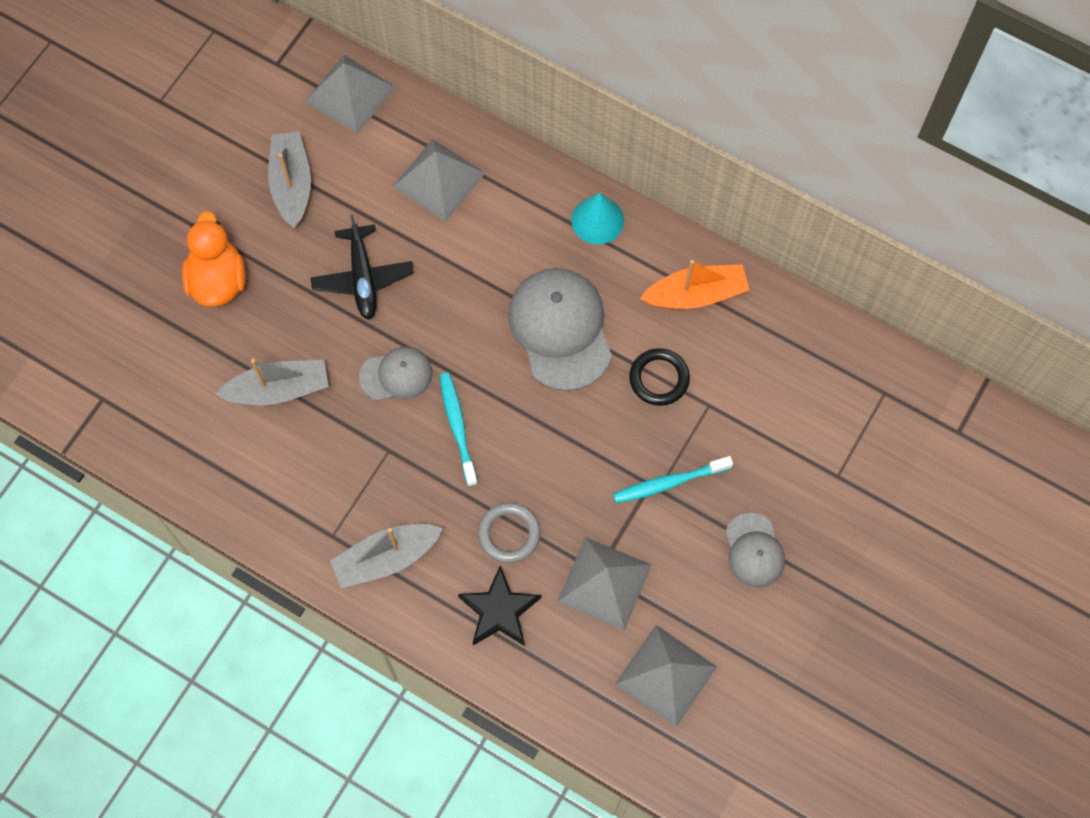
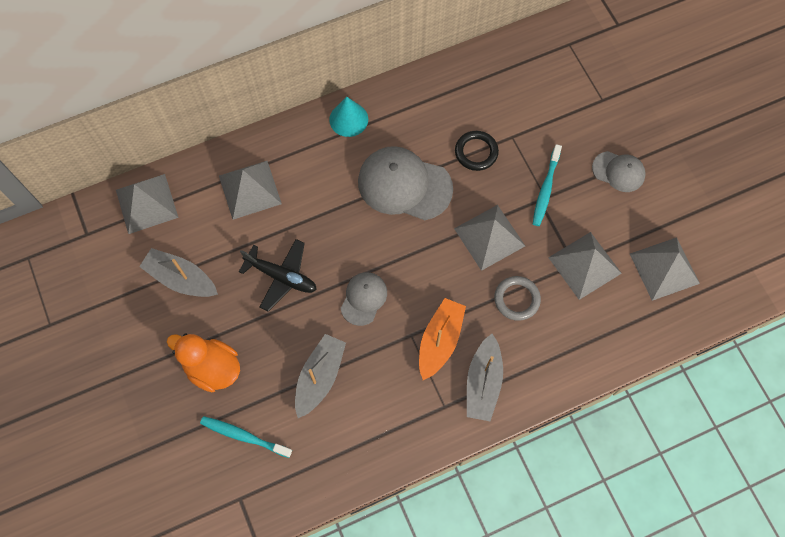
camera: 55 degrees left, 0 degrees up
turquoise toothbrush [440,373,478,487] -> turquoise toothbrush moved to [200,416,292,458]
black star [458,566,541,646] -> none
orange boat [639,260,750,309] -> orange boat moved to [419,298,466,380]
none -> grey pyramid [454,205,525,271]

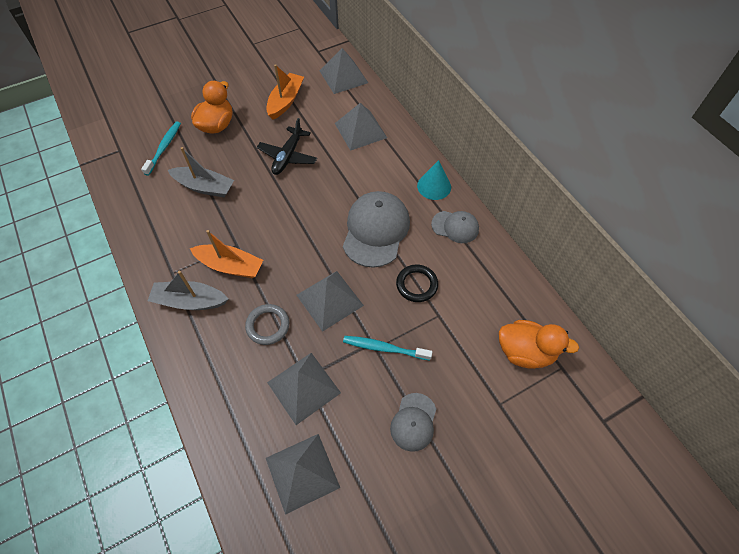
camera: 85 degrees right, 10 degrees down
grey boat [139,248,218,297] -> orange boat [266,64,304,120]
grey cap [341,272,387,326] -> grey cap moved to [431,211,479,243]
none -> orange duck [499,320,579,369]

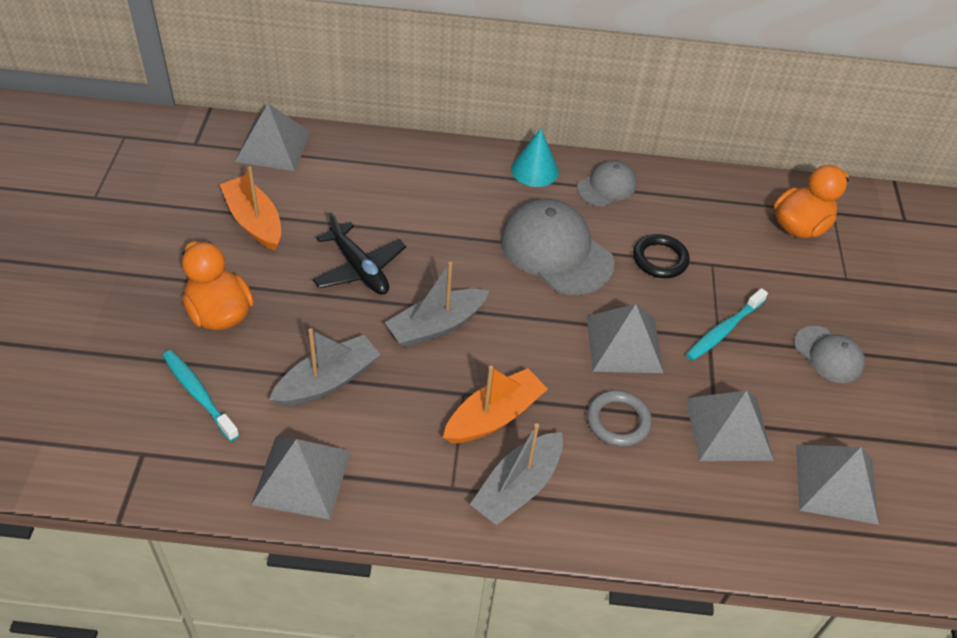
camera: 60 degrees left, 10 degrees down
grey pyramid [335,103,387,151] -> grey pyramid moved to [251,437,351,520]
none -> grey boat [385,262,489,347]

